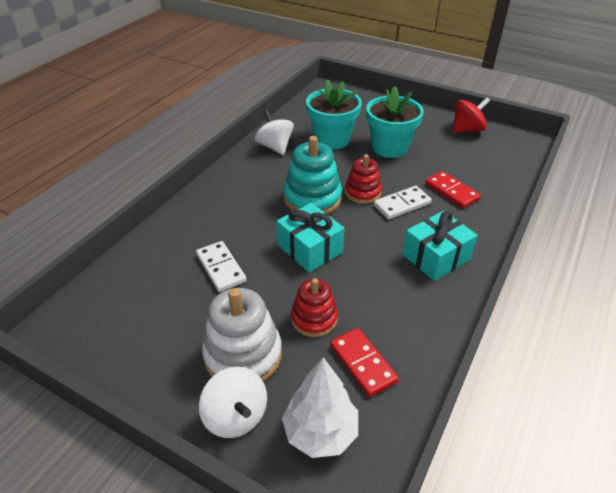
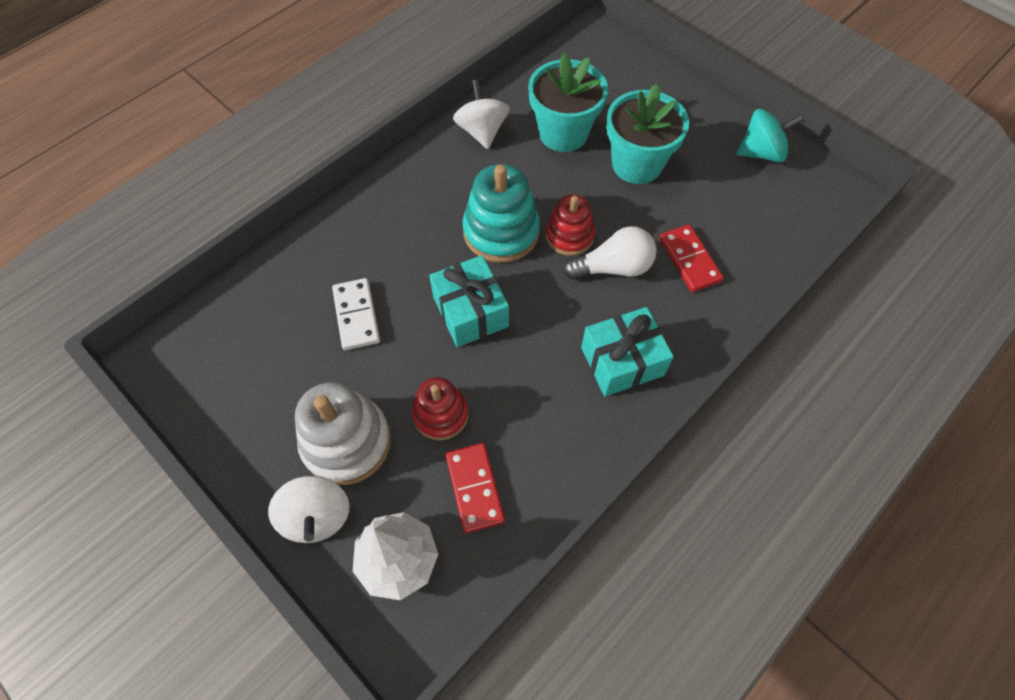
camera: 15 degrees right, 20 degrees up
white domino [374,186,432,219] -> white light bulb [563,226,657,280]
red spinning top [452,98,490,133] -> turquoise spinning top [737,109,804,163]

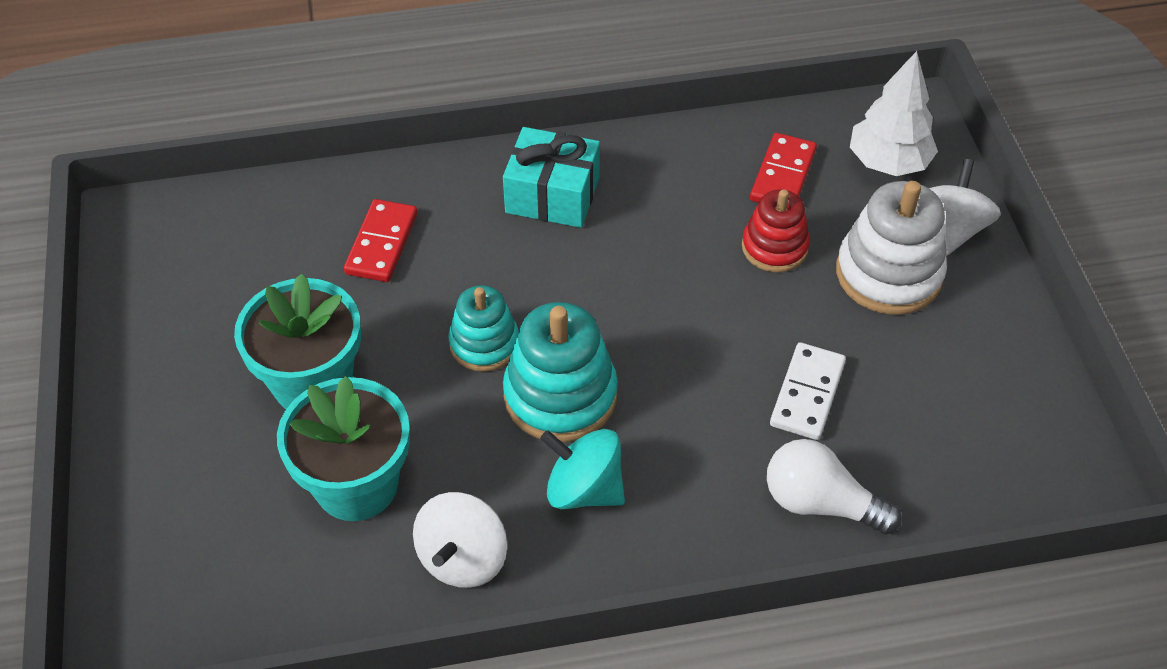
camera: 145 degrees left, 10 degrees down
turquoise gift [429,255,509,347] -> none
red stacking toy [546,194,595,256] -> turquoise stacking toy [448,285,519,372]
white light bulb [563,226,657,280] -> white light bulb moved to [767,439,902,535]
turquoise spinning top [737,109,804,163] -> turquoise spinning top moved to [540,429,625,509]

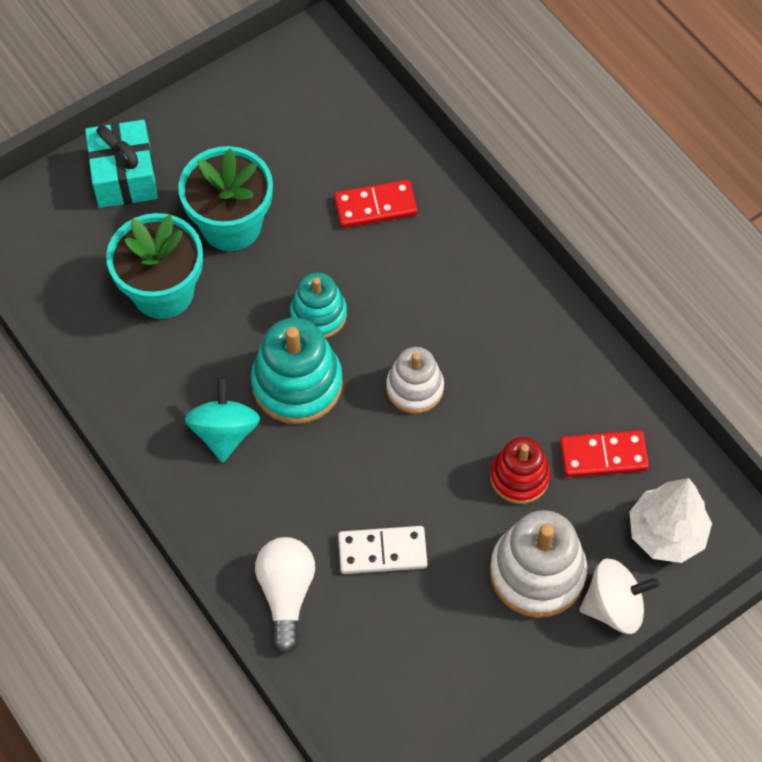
camera: 65 degrees right, 10 degrees up
white spinning top [413,492,507,588] -> none
turquoise gift [503,127,600,228] -> turquoise gift moved to [85,120,158,208]
none -> white stacking toy [386,347,444,414]

